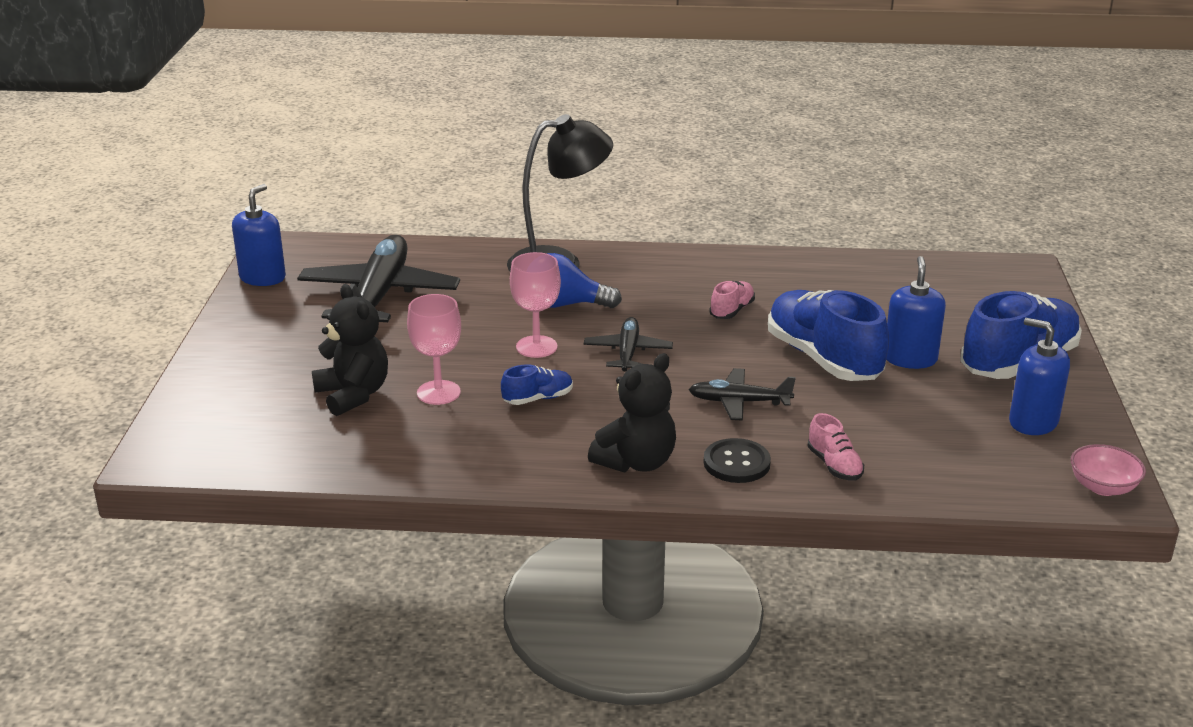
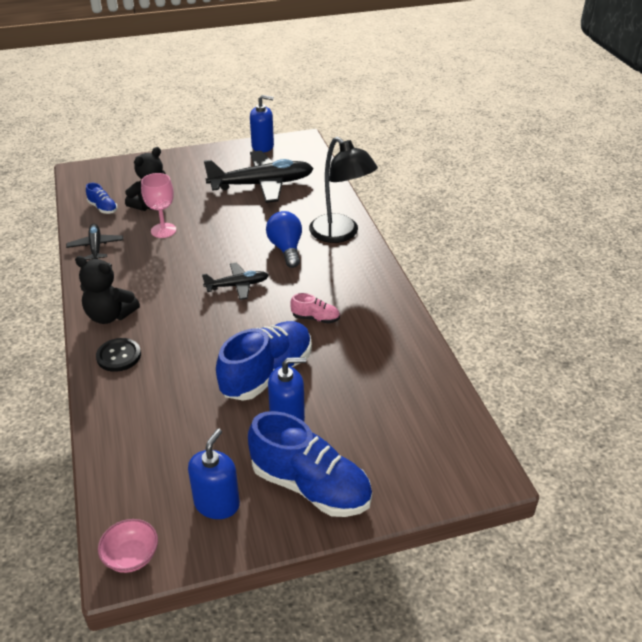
camera: 70 degrees right, 10 degrees up
blue shoe [501,364,573,405] -> blue shoe moved to [86,183,117,214]
pink goblet [510,252,561,358] -> none
black plane [688,368,796,421] -> black plane moved to [66,224,123,260]
pink shoe [807,413,864,481] -> none

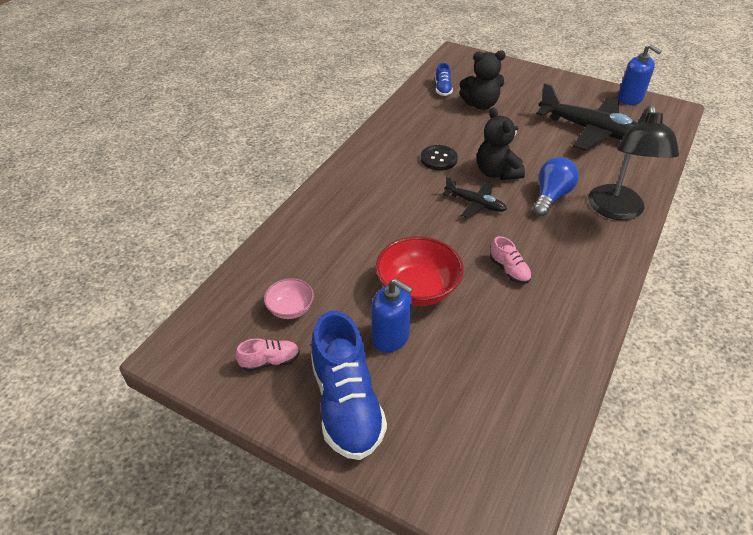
camera: 45 degrees right, 5 degrees up
black plane [66,224,123,260] -> none
black teddy bear [75,256,140,324] -> black teddy bear moved to [477,108,525,180]
black button [96,338,141,372] -> black button moved to [421,145,458,170]
pink bowl [98,519,158,573] -> pink bowl moved to [264,278,314,319]
pink goblet [141,173,176,238] -> none
blue soap dispenser [188,428,240,519] -> pink shoe [236,338,300,372]
blue shoe [216,321,312,400] -> red bowl [376,236,464,306]

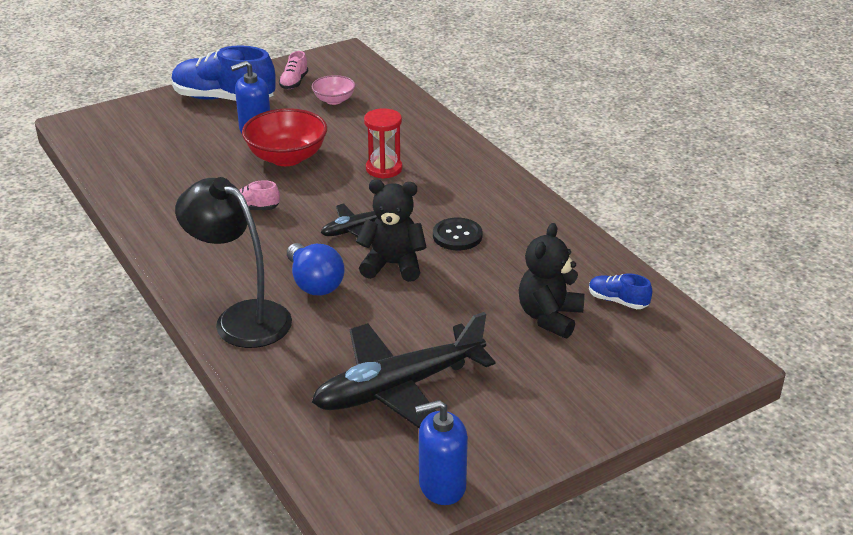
camera: 120 degrees right, 10 degrees down
none -> red hourglass [364,108,402,179]

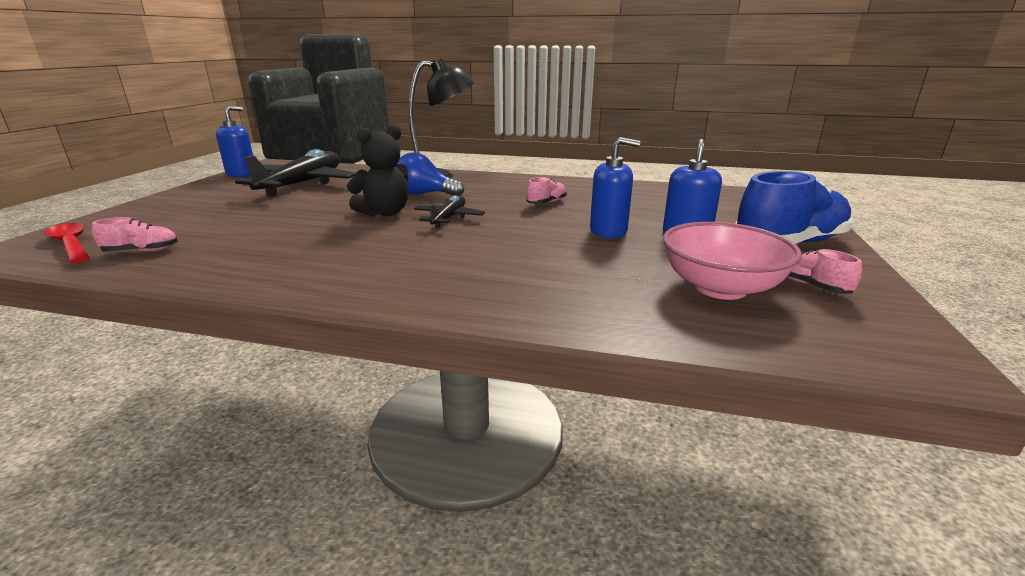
camera: 135 degrees right, 10 degrees down
red bowl [242,108,327,166] -> blue soap dispenser [590,137,640,238]
pink bowl [312,75,355,105] -> pink bowl [663,222,802,300], size x1.78
red hourglass [364,108,402,179] -> none
black button [433,218,483,250] -> none
black teddy bear [519,223,585,338] -> none
blue shoe [589,273,652,309] -> pink shoe [92,217,178,252]
none -> red spoon [44,223,90,263]

